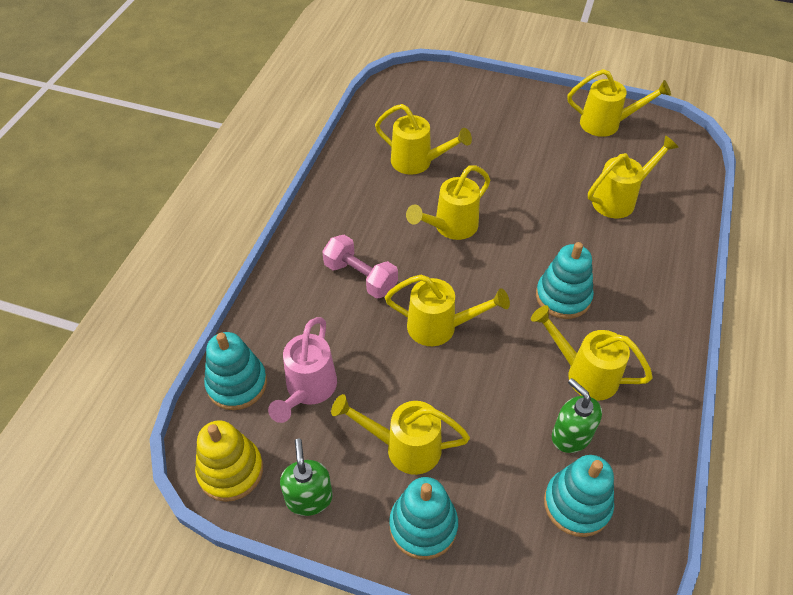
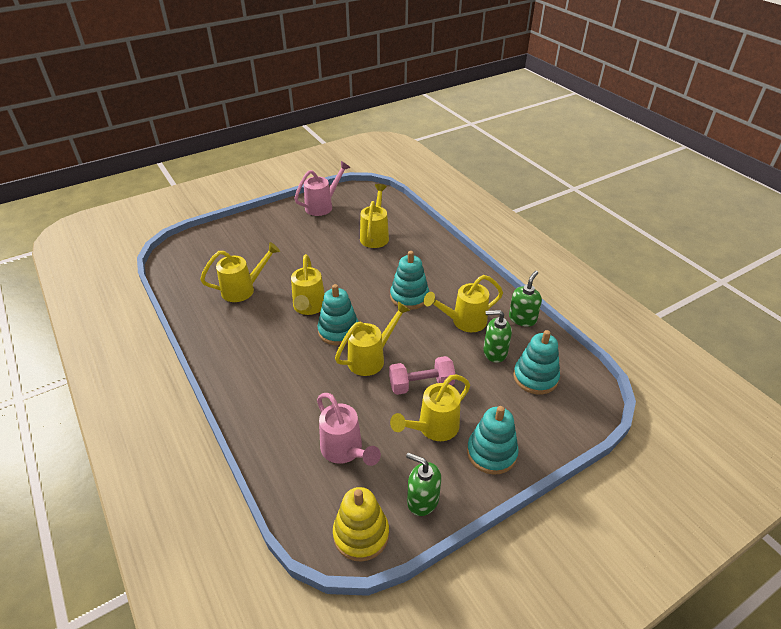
camera: 50 degrees left, 10 degrees down
turquoise stacking toy [204,332,267,410] -> turquoise stacking toy moved to [318,284,359,346]
pink dumbbell [322,235,398,299] -> pink dumbbell moved to [389,356,456,395]
yellow watering can [567,69,671,137] -> pink watering can [294,161,350,216]
none -> green soap dispenser [509,271,542,327]

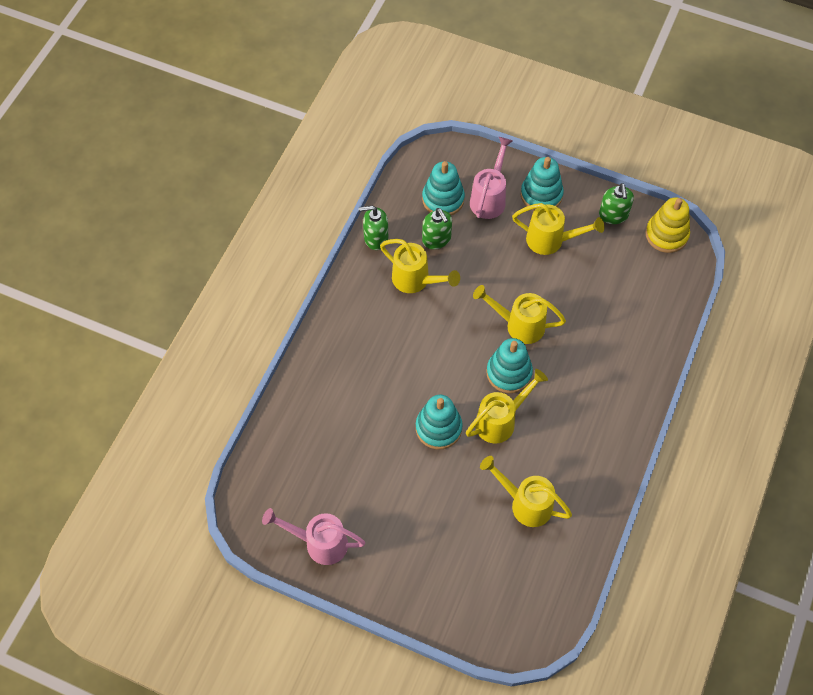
camera: 125 degrees left, 20 degrees up
pink watering can [317,393,381,466] -> pink watering can moved to [470,137,513,219]
yellow watering can [360,184,389,248] -> none
pink dumbbell [389,356,456,395] -> none
turquoise stacking toy [390,251,429,310] -> turquoise stacking toy moved to [416,394,463,449]

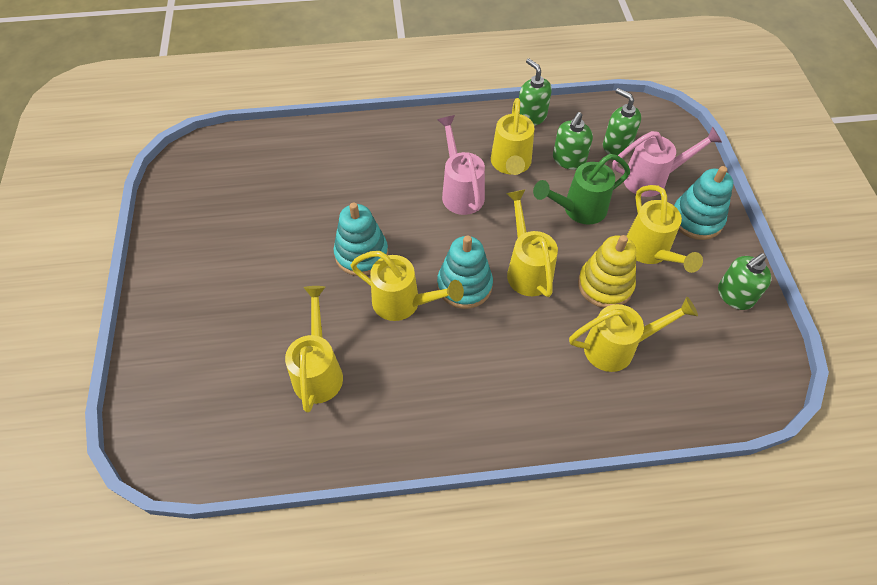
camera: 60 degrees right, 5 degrees down
pink watering can [262,508,365,565] -> pink watering can moved to [438,115,485,215]
turquoise stacking toy [422,161,465,215] -> green soap dispenser [603,88,641,155]
yellow stacking toy [645,197,690,253] -> yellow stacking toy moved to [578,235,636,308]
none -> green watering can [533,154,630,225]
none -> yellow watering can [569,297,698,372]

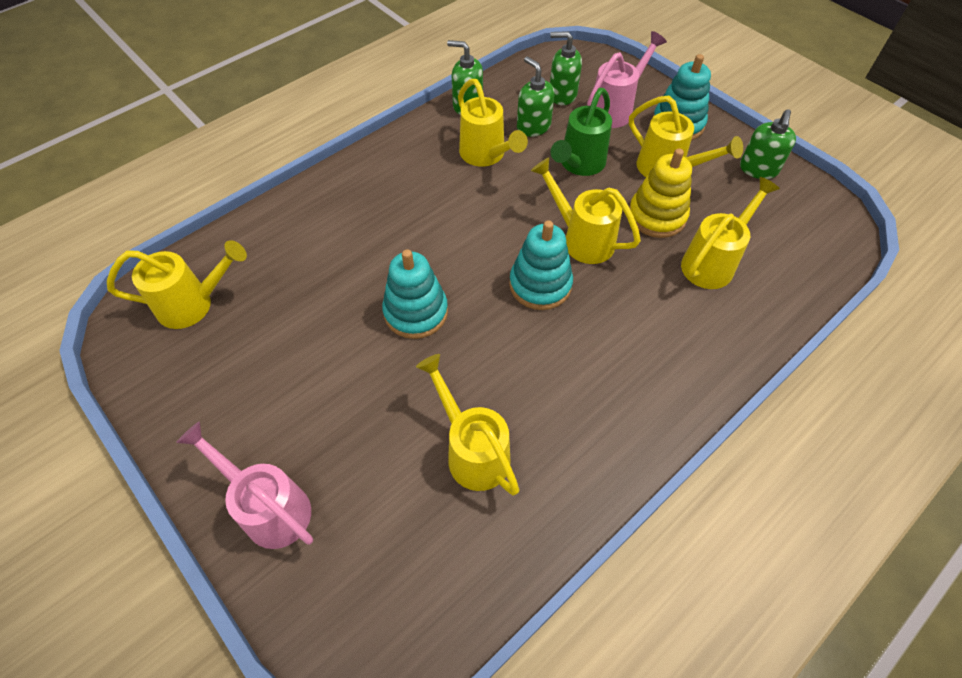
camera: 35 degrees left, 0 degrees up
yellow watering can [351,251,464,321] -> yellow watering can moved to [107,240,247,329]
pink watering can [438,115,485,215] -> pink watering can moved to [176,421,313,549]
green soap dispenser [553,112,593,170] -> green soap dispenser turned 150 degrees clockwise [517,56,555,137]

